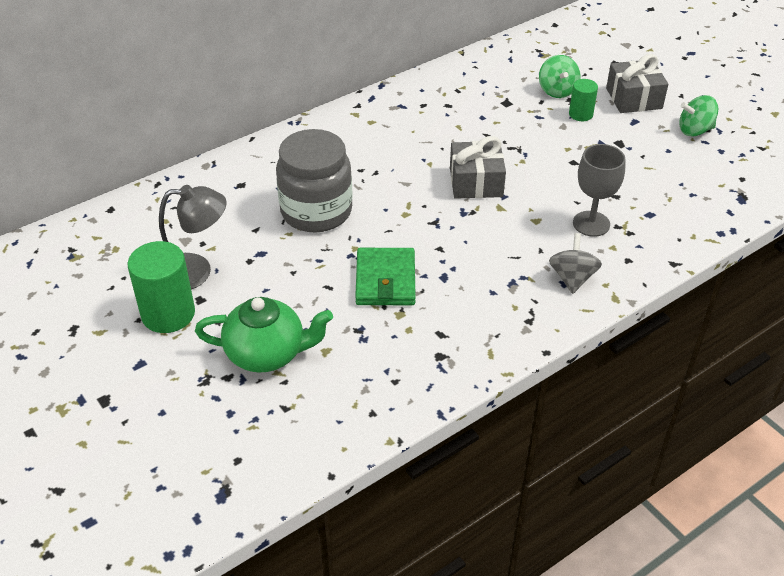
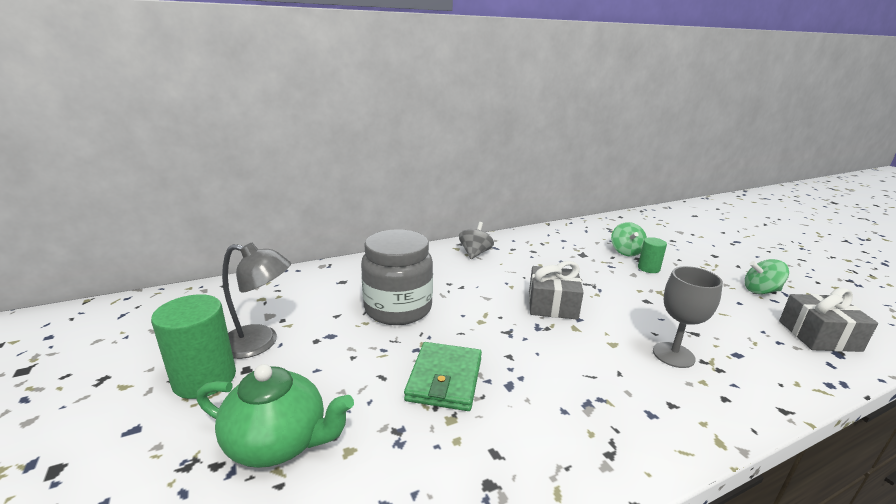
camera: 10 degrees right, 20 degrees down
grey spinning top [549,233,602,294] -> grey spinning top moved to [459,222,494,259]
grey gift [606,54,668,113] -> grey gift moved to [779,288,878,352]

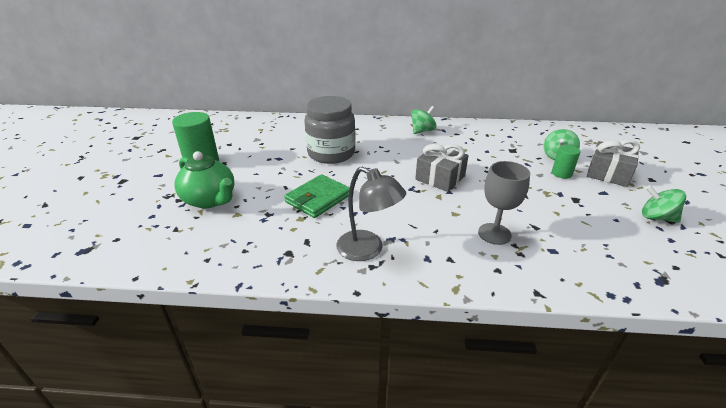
camera: 30 degrees right, 10 degrees up
grey lamp [222,243,291,359] -> grey lamp moved to [336,167,406,261]
grey spinning top [459,222,494,259] -> green spinning top [411,106,437,134]
grey gift [779,288,878,352] -> grey gift moved to [587,140,640,187]

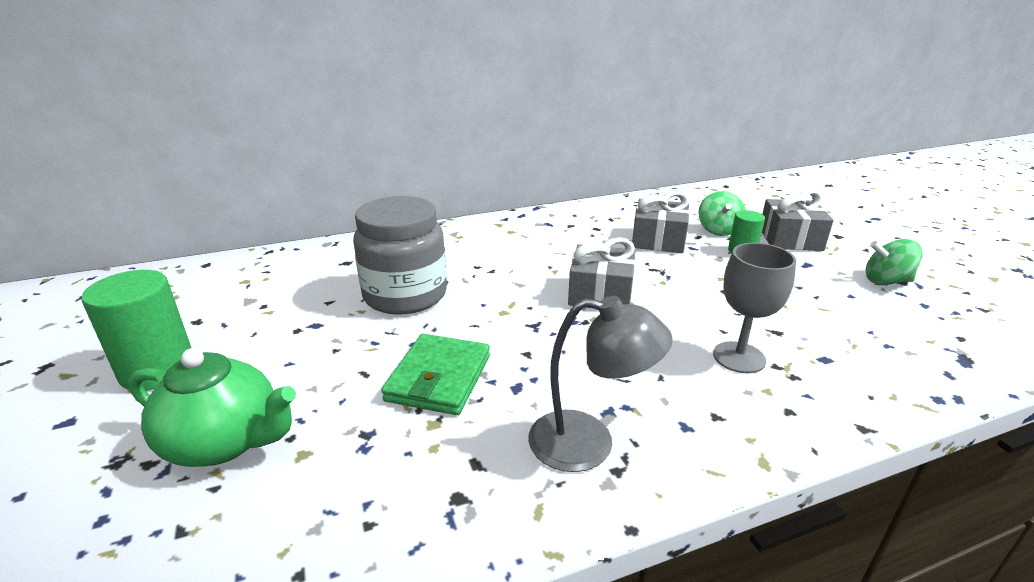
camera: 25 degrees left, 5 degrees down
green spinning top [411,106,437,134] -> none
none -> grey gift [632,191,690,253]

